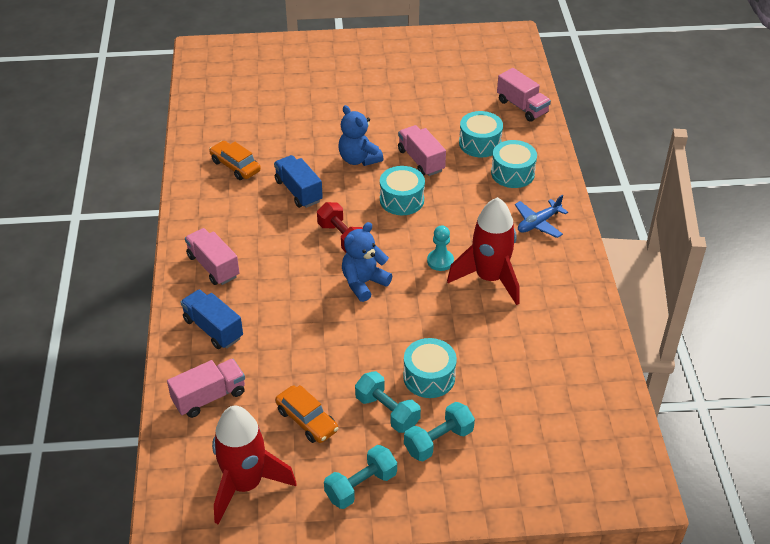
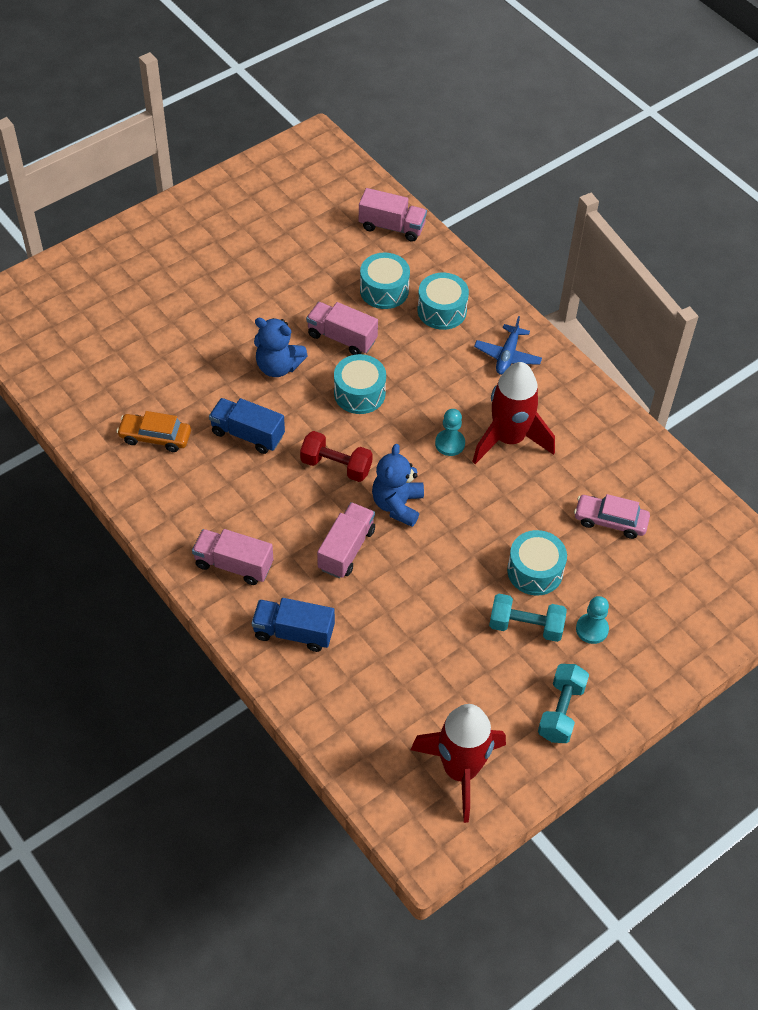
camera: 35 degrees left, 10 degrees up
pink truck [167,359,245,418] -> pink truck moved to [317,502,375,578]
orange car [275,385,339,443] -> none
turquoise dumbbell [404,402,475,461] -> turquoise pawn [576,596,609,644]
none -> pink car [574,494,650,539]

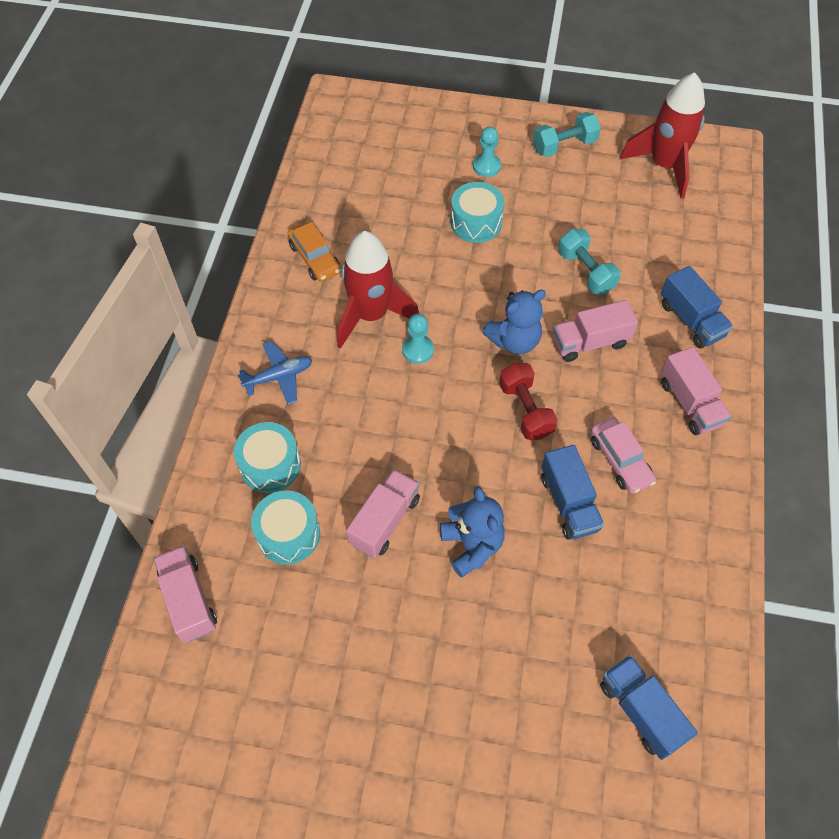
camera: 130 degrees left, 5 degrees up
orange car [116,411,191,452] -> orange car moved to [287,222,341,282]
pink truck [306,302,378,355] -> pink truck turned 135 degrees counterclockwise [346,469,420,558]
turquoise drum [334,354,386,414] -> none
turquoise dumbbell [489,594,567,642] -> turquoise dumbbell moved to [558,229,621,294]
pink car [574,494,650,539] -> pink car moved to [591,417,656,493]
none -> blue truck [600,655,698,760]

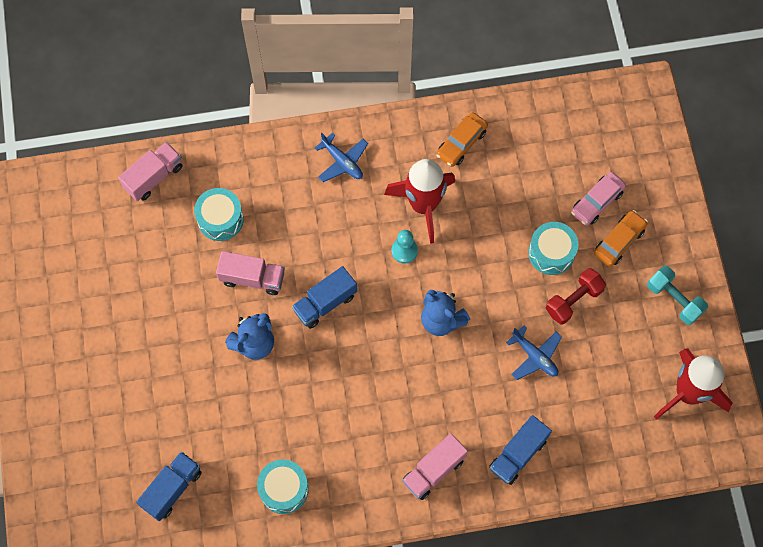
camera: 70 degrees right, 10 degrees up
turquoise drum [234,422,301,493] -> turquoise drum moved to [257,459,309,514]
turquoise pawn [473,127,501,177] -> orange car [594,210,648,267]
red dumbbell [499,363,558,440] -> red dumbbell moved to [546,268,606,325]
blue truck [541,445,604,540] -> blue truck moved to [292,266,357,329]
pink truck [553,300,638,362] -> none
turquoise dumbbell [558,229,621,294] -> blue plane [506,326,562,380]
pink car [591,417,656,493] -> pink car moved to [571,172,626,226]

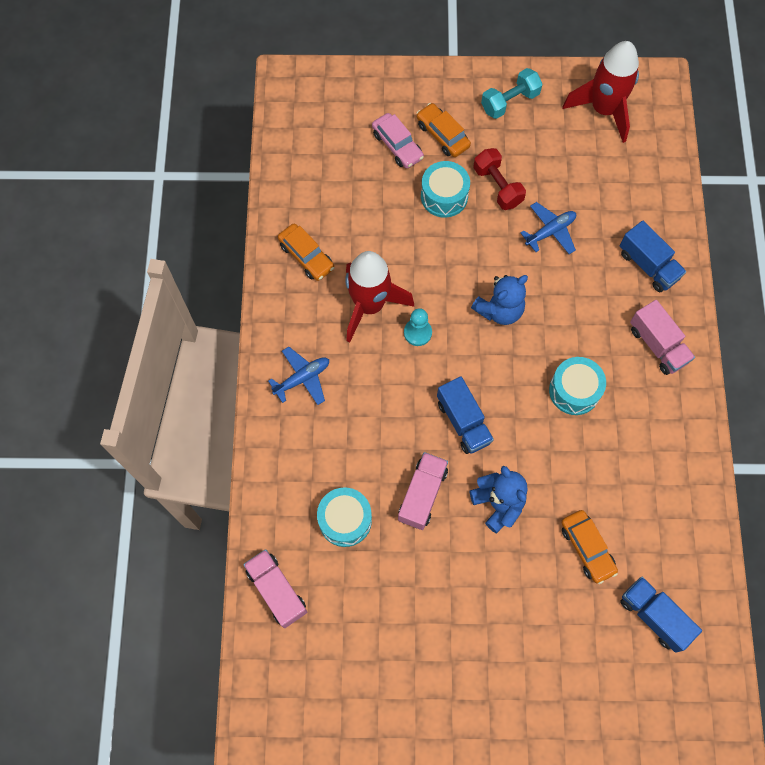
camera: 80 degrees left, 0 degrees up
turquoise drum [257,459,309,514] -> turquoise drum moved to [549,357,606,415]
none -> orange car [561,510,618,584]

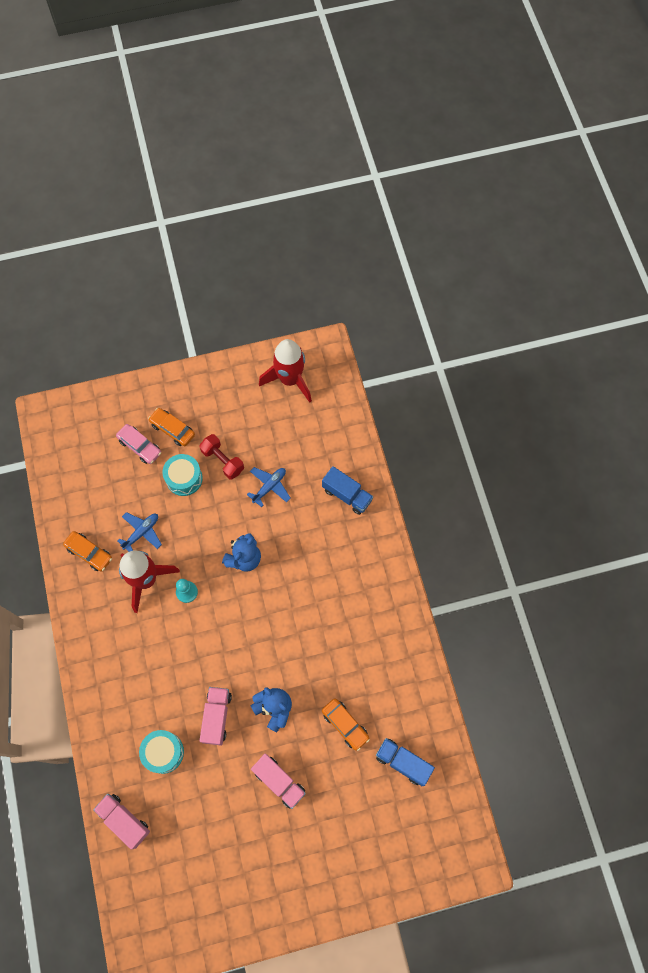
camera: 15 degrees left, 0 degrees up
blue plane [268,347,329,405] -> blue plane moved to [117,512,162,552]
blue truck [437,376,494,454] -> none
turquoise dumbbell [481,68,542,119] -> none
turquoise drum [549,357,606,415] -> none
pink truck [630,300,695,375] -> pink truck moved to [251,753,306,809]

